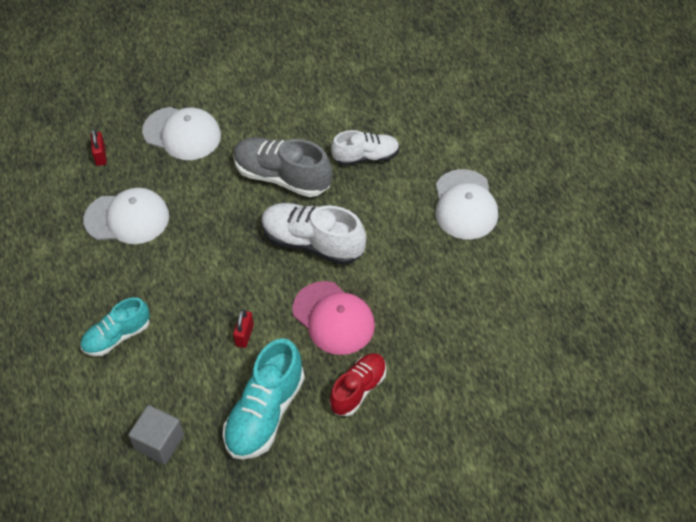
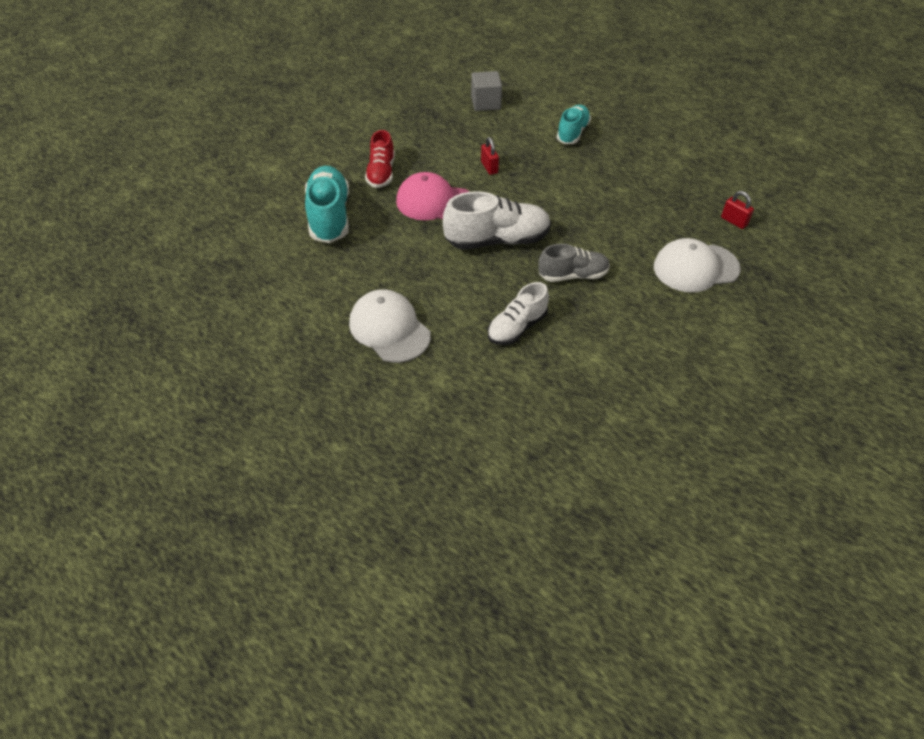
camera: 145 degrees right, 5 degrees down
white cap [83,188,169,244] -> none
turquoise shoe [223,338,305,460] -> turquoise shoe moved to [305,166,349,243]
grey shoe [233,137,332,197] -> grey shoe [538,244,610,282], size x0.65

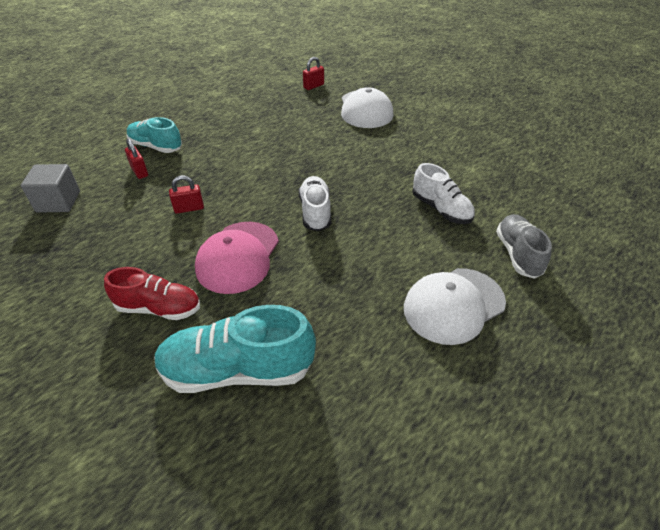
camera: 85 degrees left, 5 degrees down
white shoe [443,191,551,250] -> white shoe [299,176,331,231], size x0.65
grey shoe [538,244,610,282] -> grey shoe moved to [496,214,552,279]
none -> red padlock [125,138,148,179]

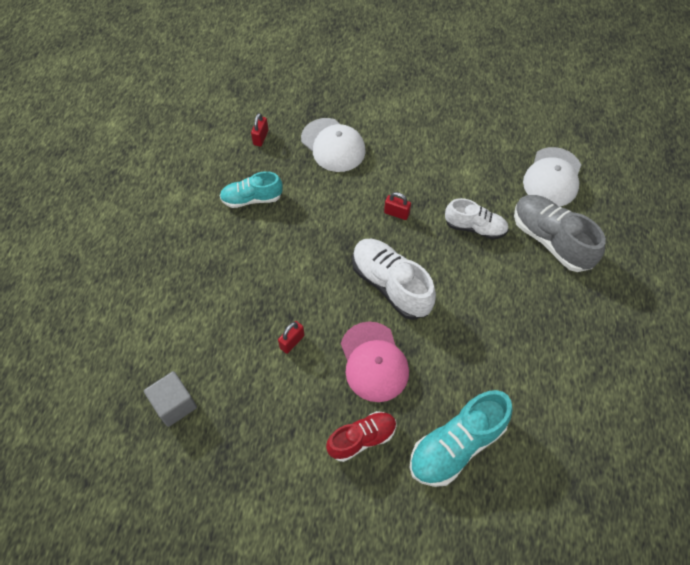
camera: 35 degrees left, 15 degrees up
red padlock [125,138,148,179] -> red padlock moved to [384,192,411,220]
turquoise shoe [127,117,182,153] -> turquoise shoe moved to [220,171,283,208]
white shoe [299,176,331,231] -> white shoe [352,239,436,320], size x1.55
white cap [404,268,506,345] -> white cap moved to [523,147,581,207]
grey shoe [496,214,552,279] -> grey shoe [514,195,606,272], size x1.55

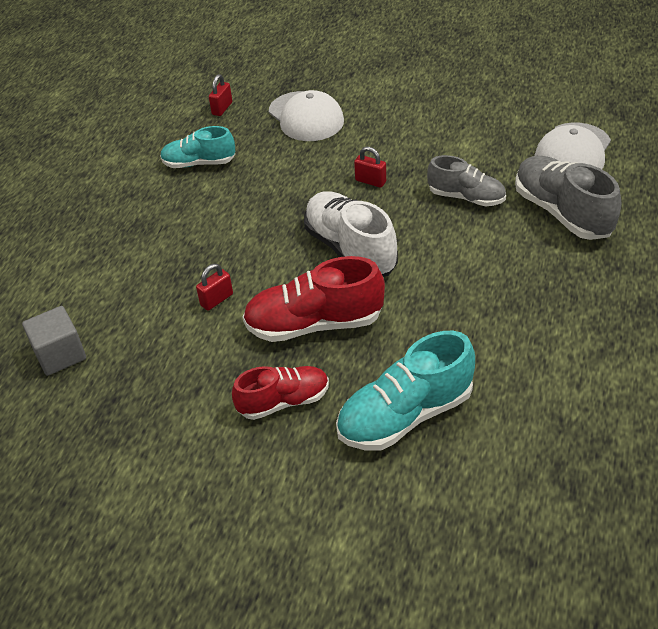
camera: 10 degrees right, 15 degrees down
pink cap [341,322,409,402] -> red shoe [243,256,385,342]
white shoe [445,198,509,240] -> grey shoe [427,155,506,206]

